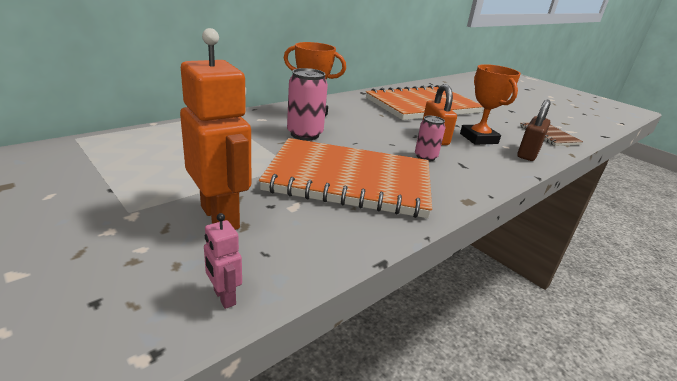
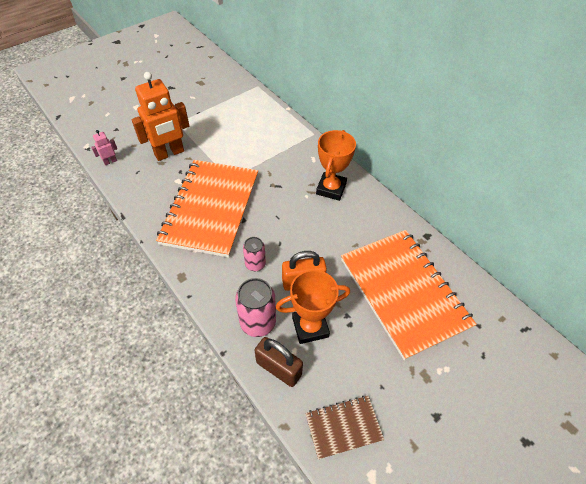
camera: 95 degrees right, 25 degrees up
pink can [287,68,328,141] -> pink can moved to [235,278,276,337]

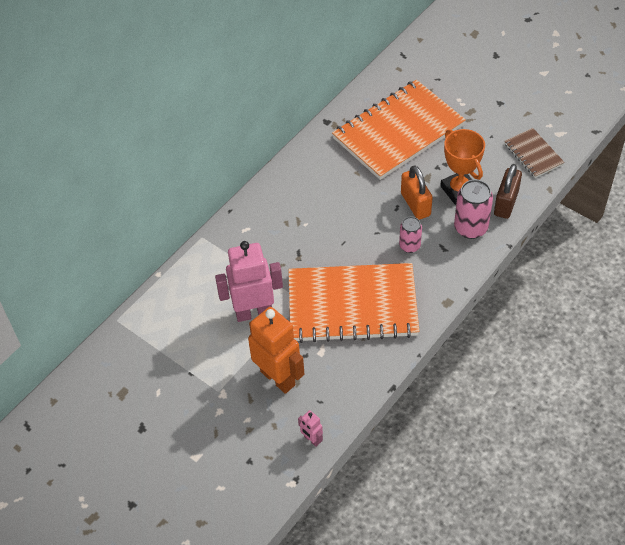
camera: 100 degrees left, 0 degrees up
orange trophy [316,130,356,201] -> none
none -> pink robot [215,241,283,322]

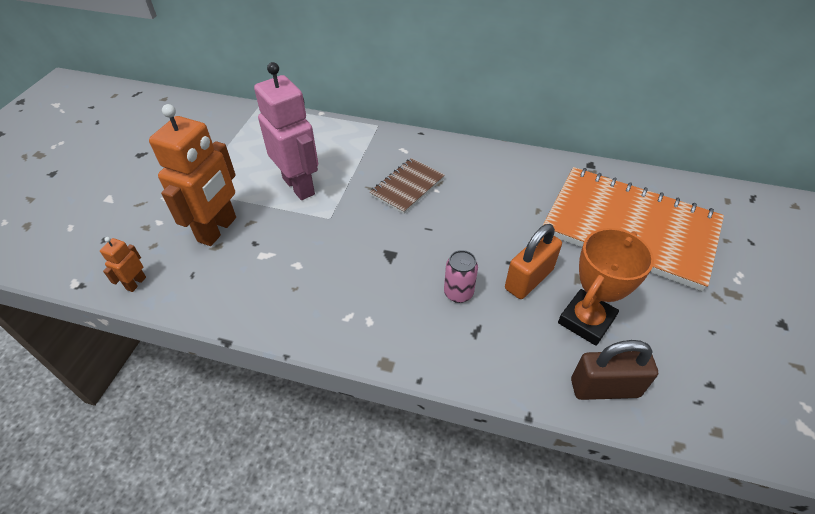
camera: 65 degrees right, 5 degrees down
orange notebook [288,263,420,343] -> none
pink robot [298,410,323,447] -> orange robot [100,237,146,292]
pink can [454,179,493,239] -> none
brown notebook [504,128,564,178] -> brown notebook moved to [370,158,445,214]

